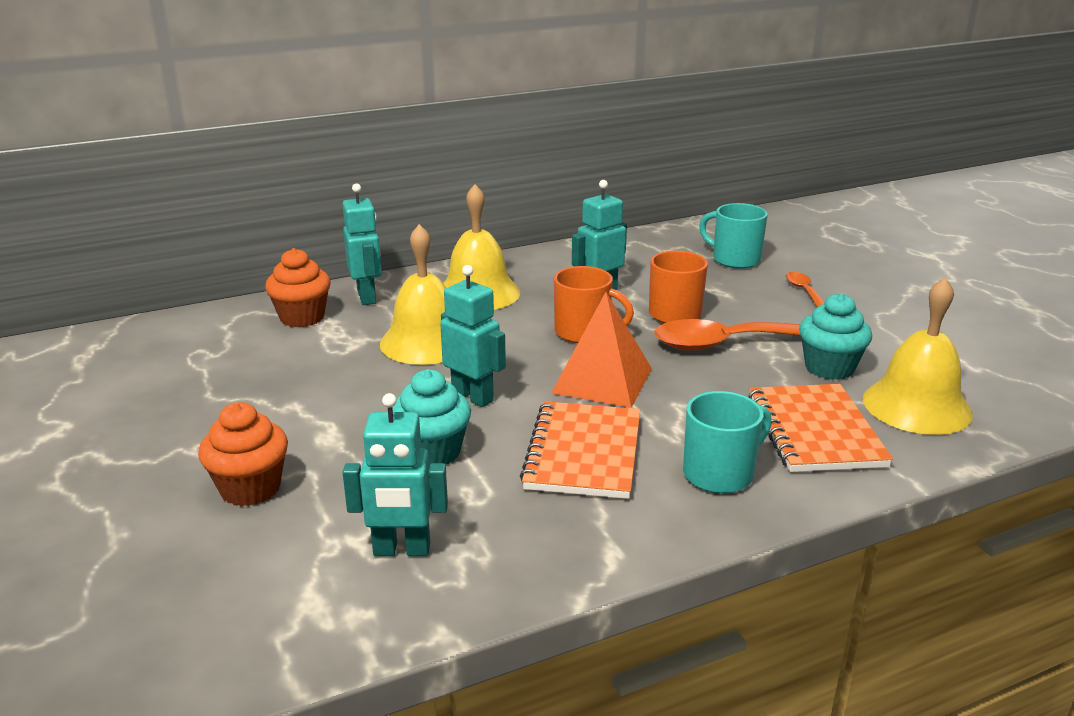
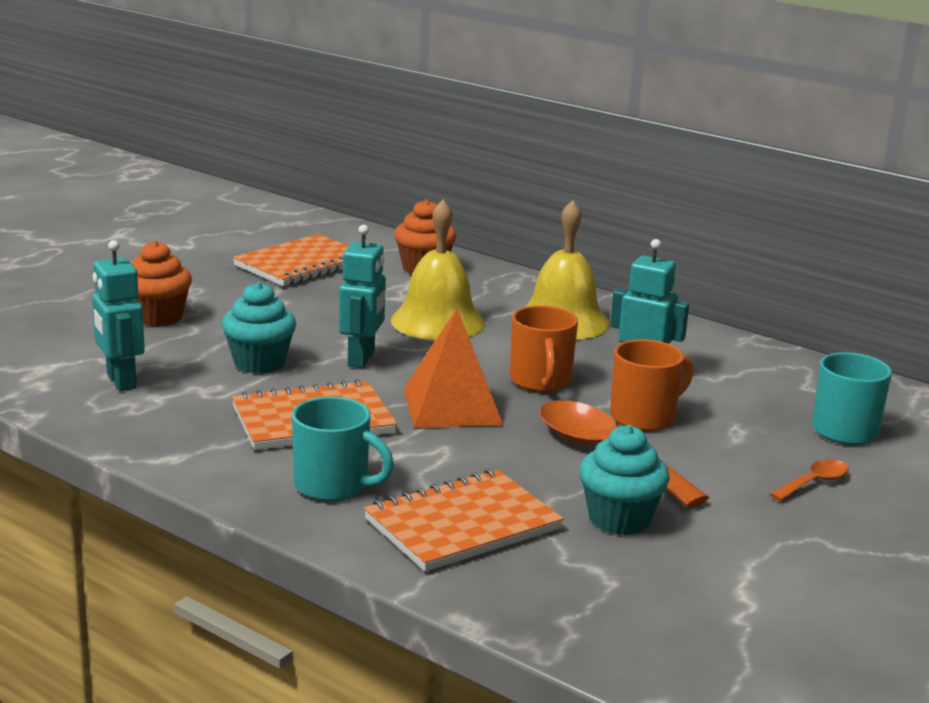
camera: 60 degrees right, 5 degrees down
turquoise robot [343,183,382,305] -> none
yellow bell [863,277,973,435] -> none
none -> orange notebook [233,234,349,286]

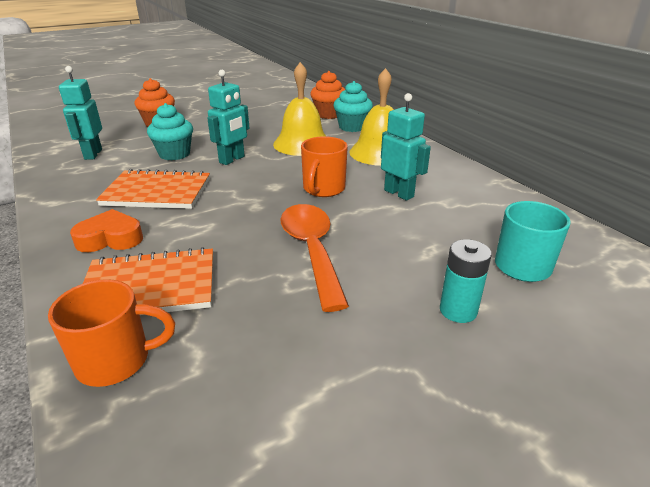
camera: 25 degrees right, 10 degrees up
orange notebook [233,234,349,286] -> none
turquoise mug [292,397,394,501] -> orange heart [70,209,143,252]
orange pyramid [404,308,503,428] -> none
turquoise cupcake [579,425,670,535] -> turquoise cupcake moved to [333,81,373,132]
orange mug [610,339,693,431] -> orange mug moved to [48,279,175,387]
orange spoon [770,459,849,501] -> turquoise battery [440,239,492,323]

